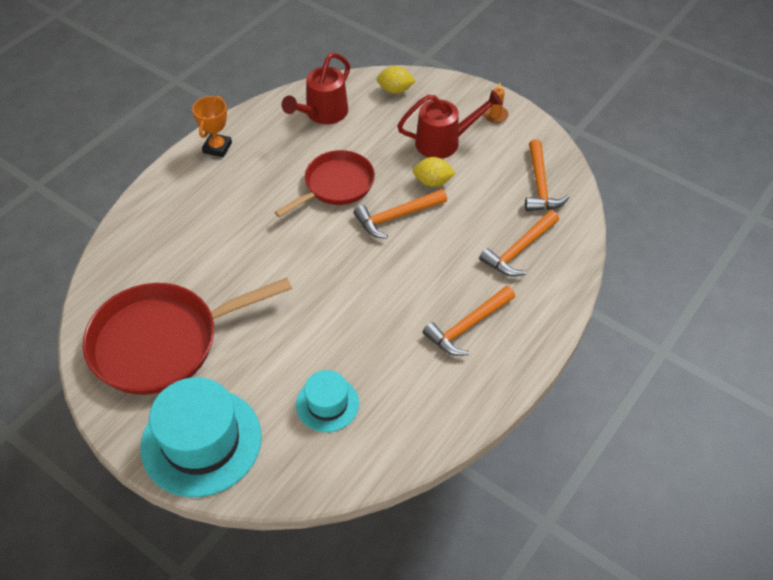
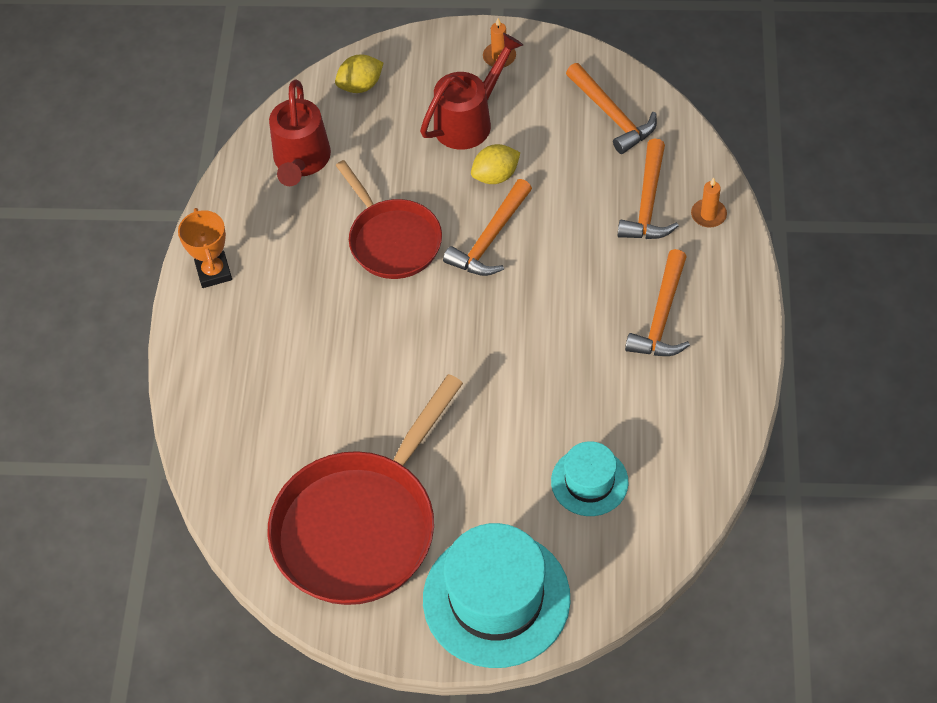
camera: 30 degrees left, 5 degrees up
red pan [274,150,375,217] -> red pan turned 135 degrees clockwise [336,160,442,279]
none -> orange candle [691,178,727,228]

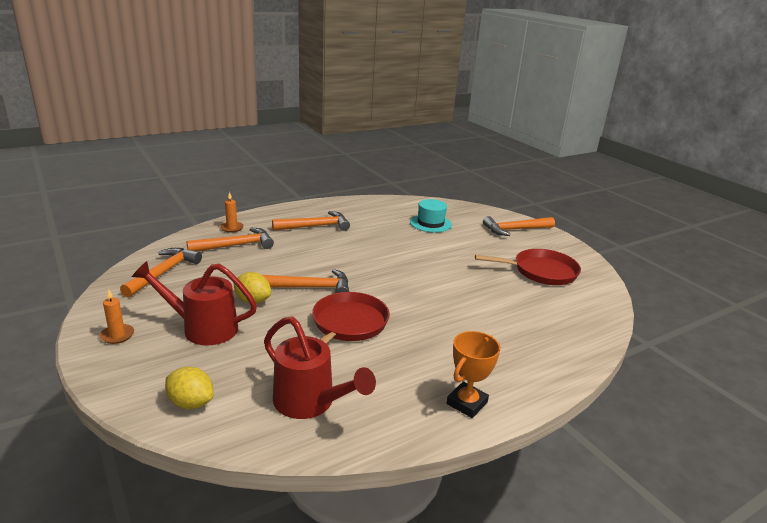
camera: 130 degrees left, 30 degrees down
red pan [267,374,463,605] -> red pan [475,249,581,285], size x0.62
red watering can [269,80,331,186] -> red watering can turned 75 degrees clockwise [264,316,376,419]
turquoise hat [423,523,570,668] -> orange hammer [483,216,555,236]

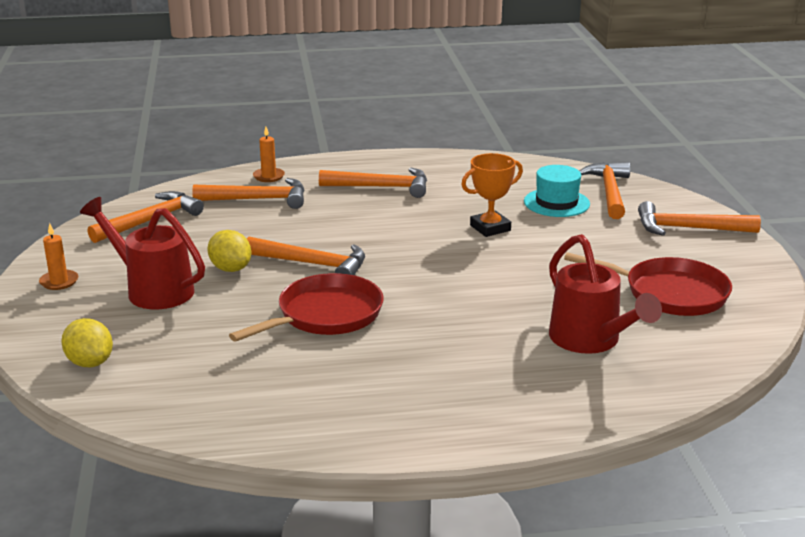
camera: 25 degrees right, 0 degrees up
red watering can [264,316,376,419] -> red watering can moved to [549,234,662,354]
orange trophy [447,331,501,418] -> orange trophy moved to [461,153,523,237]
none -> orange hammer [580,162,630,219]

